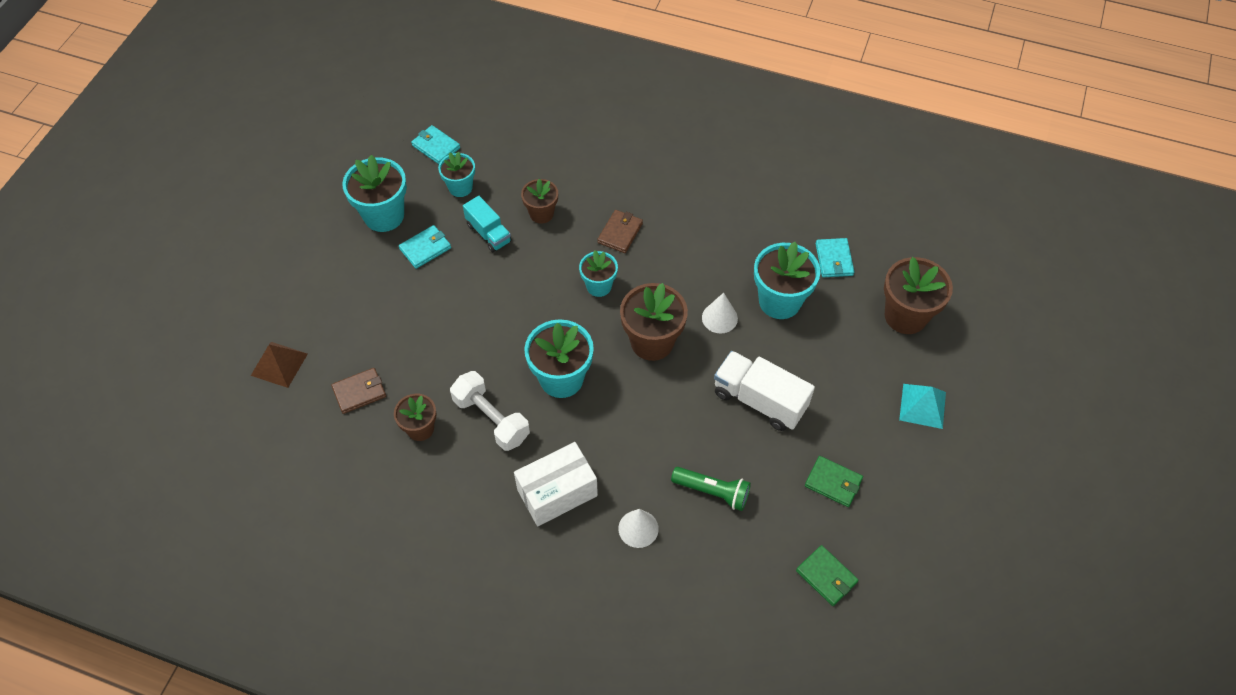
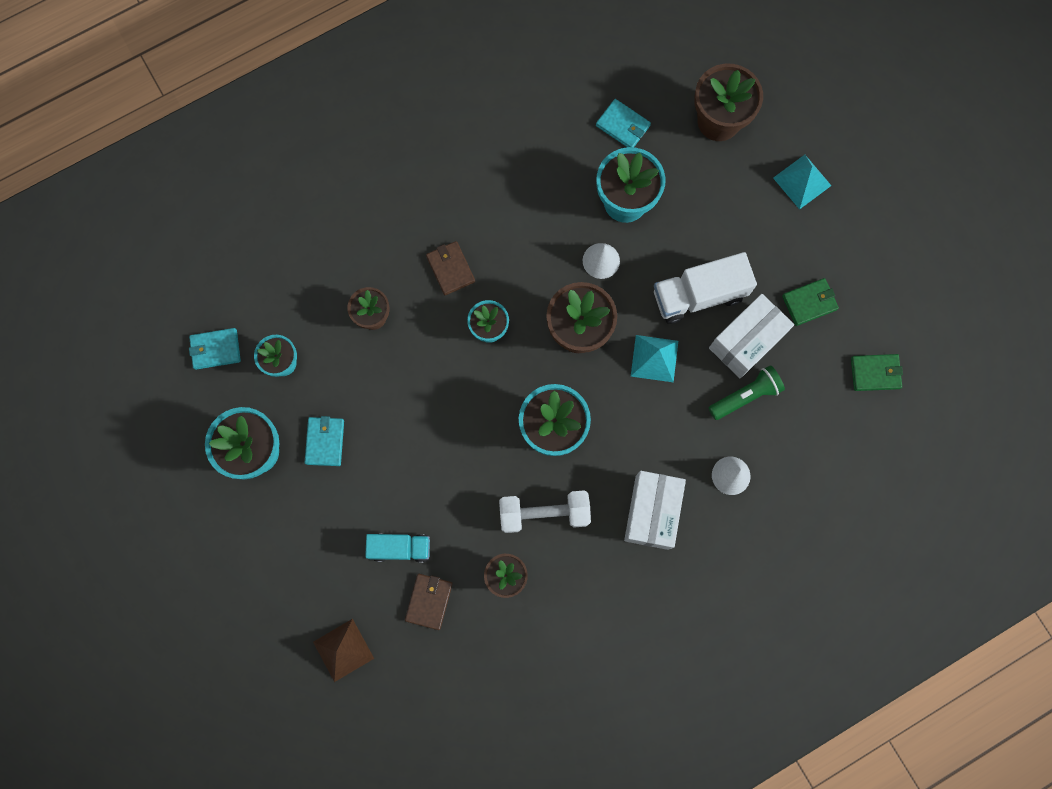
camera: 50 degrees left, 20 degrees up
turquoise truck [463,196,512,252] -> turquoise truck moved to [365,533,430,563]
none -> turquoise pyramid [631,335,678,382]
none -> white box [709,294,794,378]

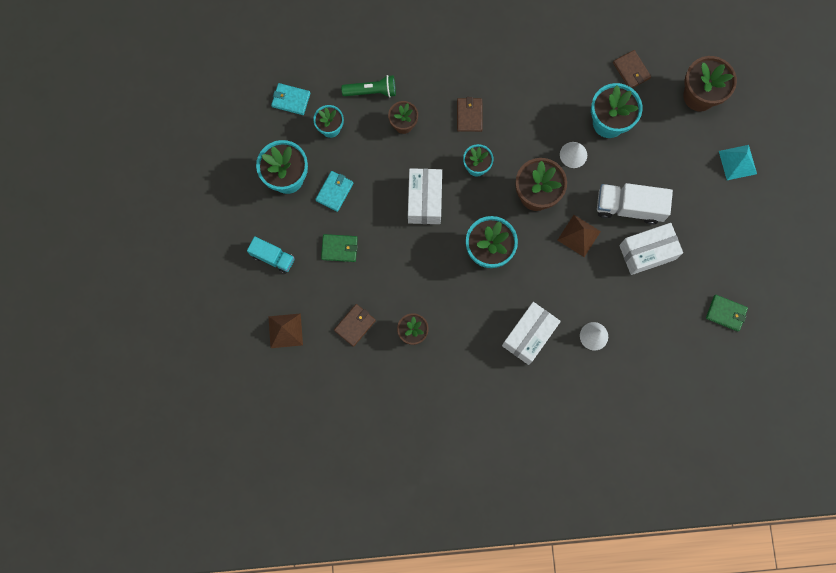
camera: 25 degrees right, 0 degrees up
turquoise truck [365,533,430,563] -> turquoise truck moved to [247,236,295,274]
white dumbbell [499,490,591,533] -> none
turquoise wallet [596,99,651,148] -> brown wallet [613,50,651,88]
turquoise pyramid [631,335,678,382] -> brown pyramid [557,215,601,257]
green flashlight [709,365,785,420] -> green flashlight moved to [341,75,396,97]
green wallet [782,278,839,326] -> green wallet moved to [321,234,358,262]
none -> white box [408,168,442,224]

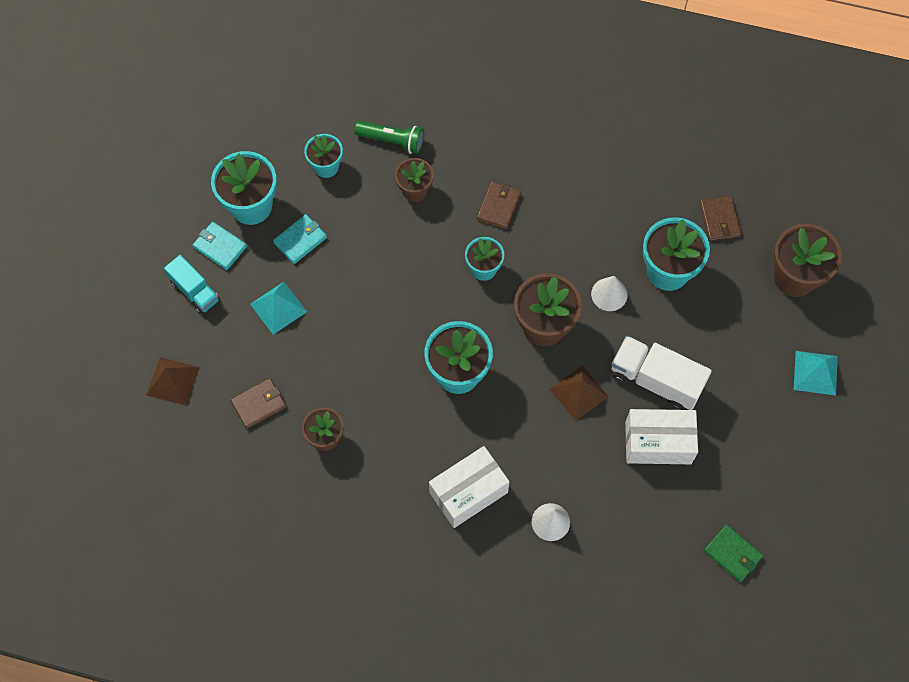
camera: 20 degrees right, 10 degrees down
turquoise wallet [271,83,310,115] -> turquoise wallet moved to [193,221,247,270]
green wallet [321,234,358,262] -> turquoise pyramid [250,282,307,335]
white box [408,168,442,224] -> none

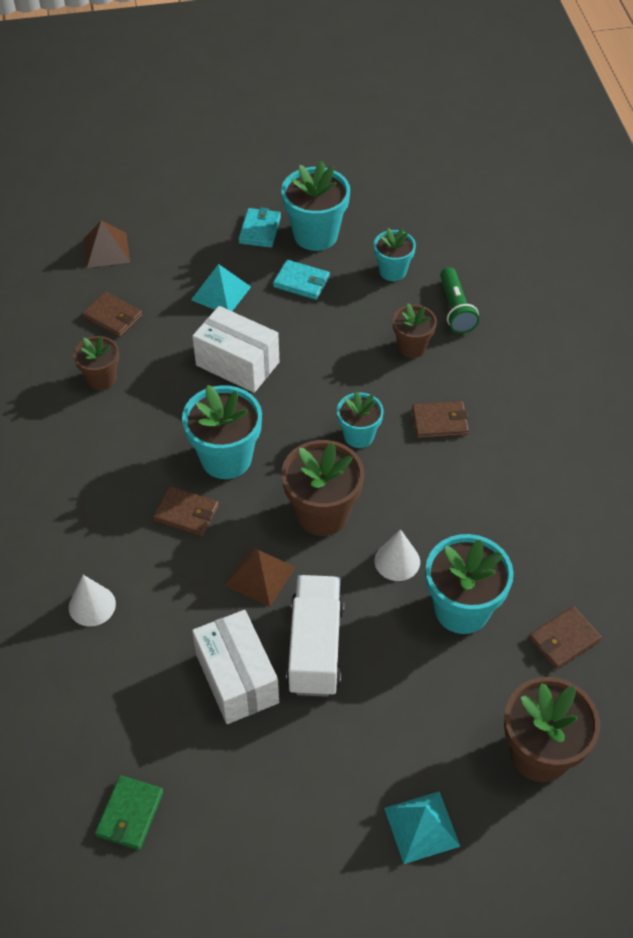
camera: 65 degrees right, 15 degrees down
turquoise truck [164,255,220,314] -> none
white box [429,446,510,528] -> white box moved to [192,306,280,393]
none -> brown wallet [153,486,219,537]

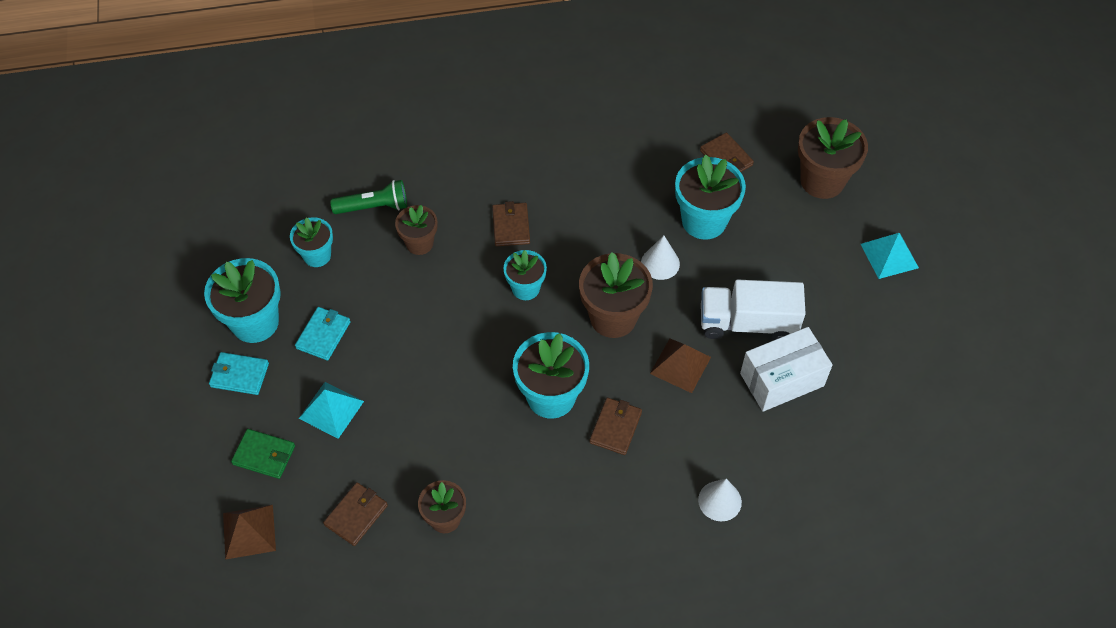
camera: 90 degrees left, 5 degrees up
green wallet [95,775,163,850] -> green wallet moved to [231,429,295,479]
white box [192,306,280,393] -> none

